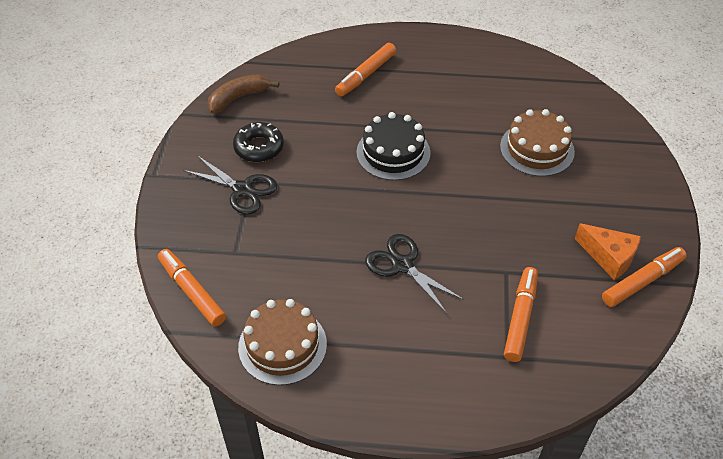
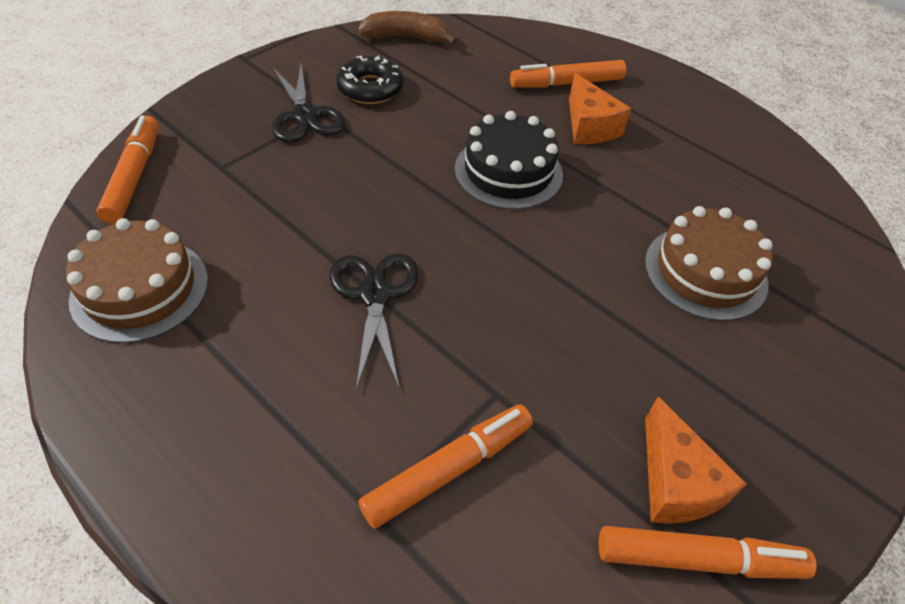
camera: 35 degrees right, 0 degrees up
none -> orange cheese [569,73,631,144]

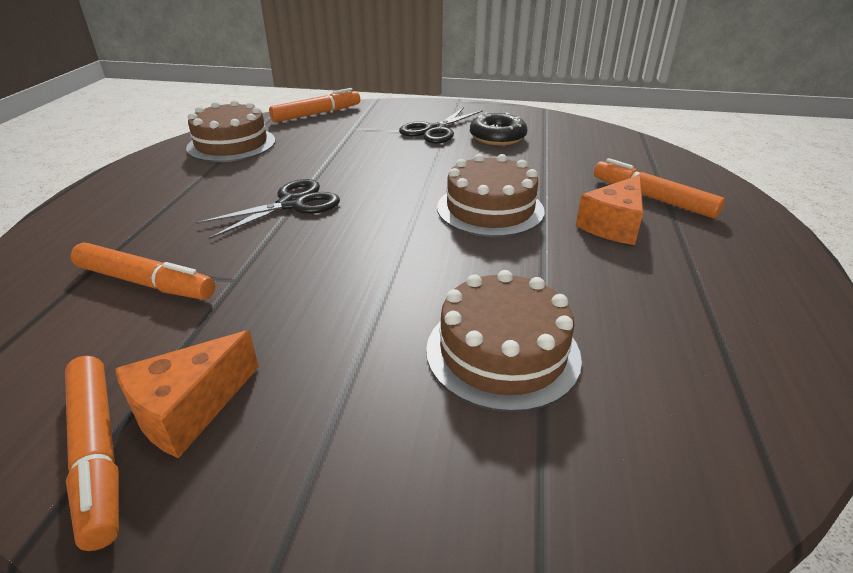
camera: 60 degrees right, 15 degrees down
brown banana [358,11,458,45] -> none
black cake [455,111,563,210] -> brown cake [437,154,544,237]

